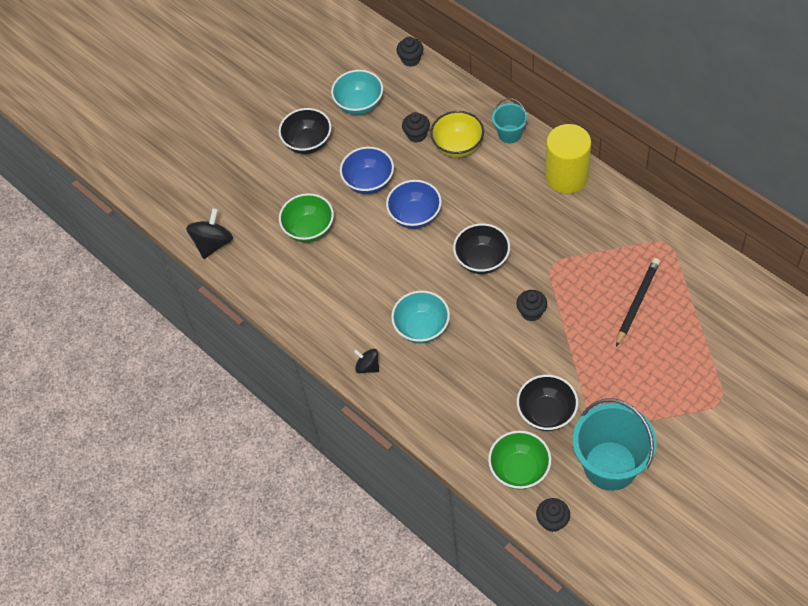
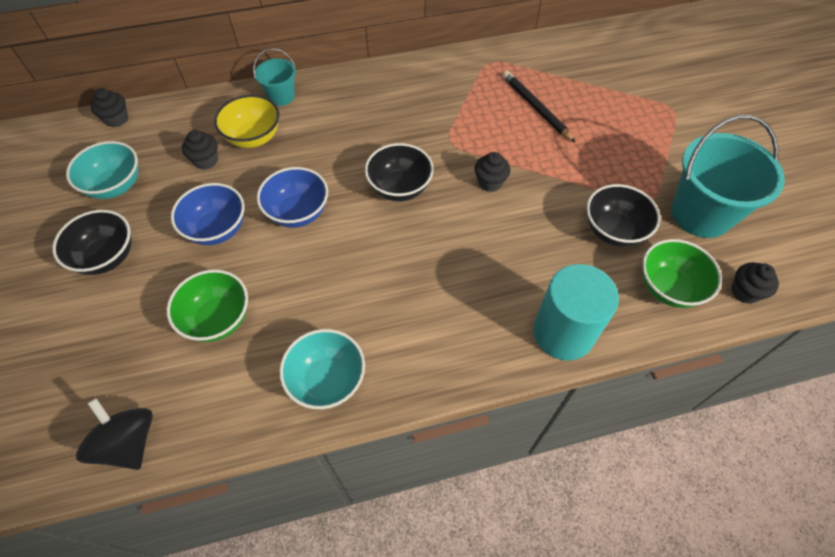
camera: 65 degrees left, 0 degrees up
black spinning top [354,349,379,373] -> none
turquoise bowl [391,291,450,343] -> turquoise bowl moved to [279,329,365,409]
yellow cylinder [545,124,591,194] -> none
none -> turquoise cylinder [533,264,619,360]

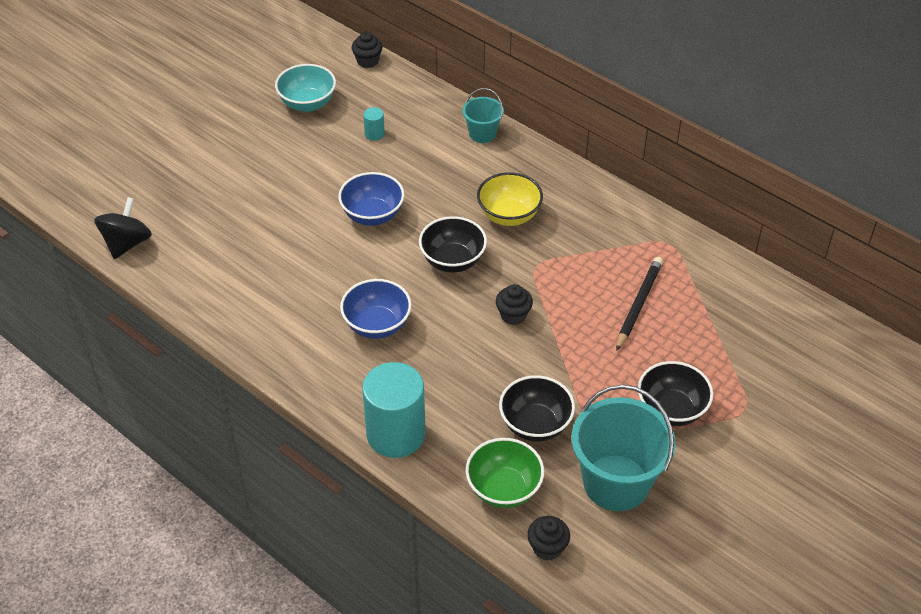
camera: 55 degrees right, 10 degrees down
black bowl [52,210,132,275] -> black bowl moved to [638,361,713,426]
green bowl [167,269,248,342] -> none
blue bowl [171,183,244,245] -> blue bowl moved to [340,279,412,339]
black cupcake [182,130,218,170] -> turquoise cylinder [363,107,385,141]
yellow bowl [214,95,280,148] -> yellow bowl moved to [477,172,543,226]
turquoise bowl [279,329,365,409] -> none

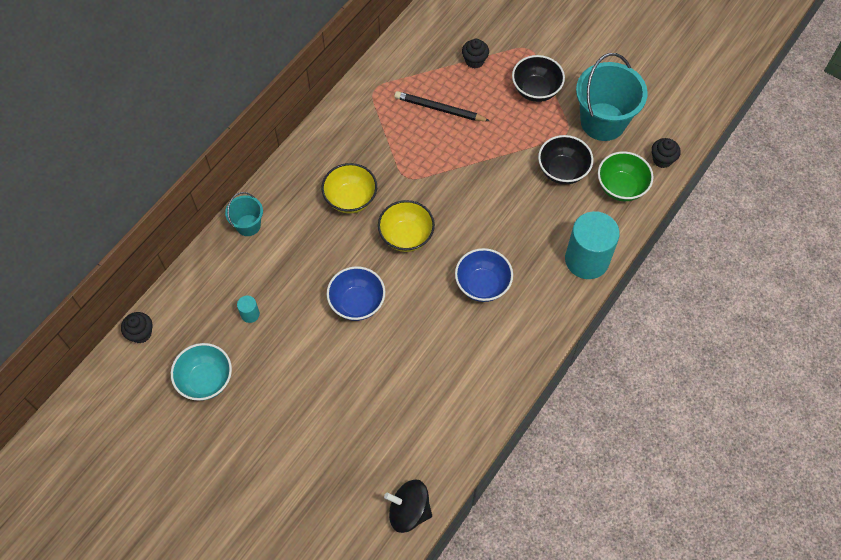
camera: 95 degrees left, 15 degrees up
black bowl [419,216,487,272] -> yellow bowl [378,200,435,252]
black cupcake [496,284,533,325] -> black cupcake moved to [462,39,489,68]

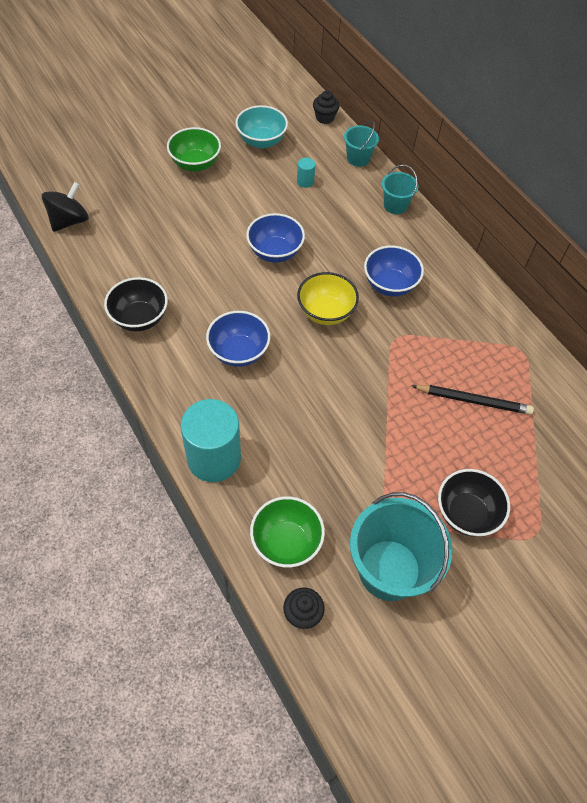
camera: 110 degrees right, 5 degrees down
yellow bowl [322,163,377,214] -> blue bowl [364,246,424,296]
black pencil [394,91,490,121] -> black pencil turned 60 degrees clockwise [412,385,534,415]
black cupcake [462,39,489,68] -> none
black bowl [538,135,593,185] -> black bowl moved to [104,277,168,331]
none -> green bowl [167,127,221,172]
none -> turquoise bucket [344,121,379,167]

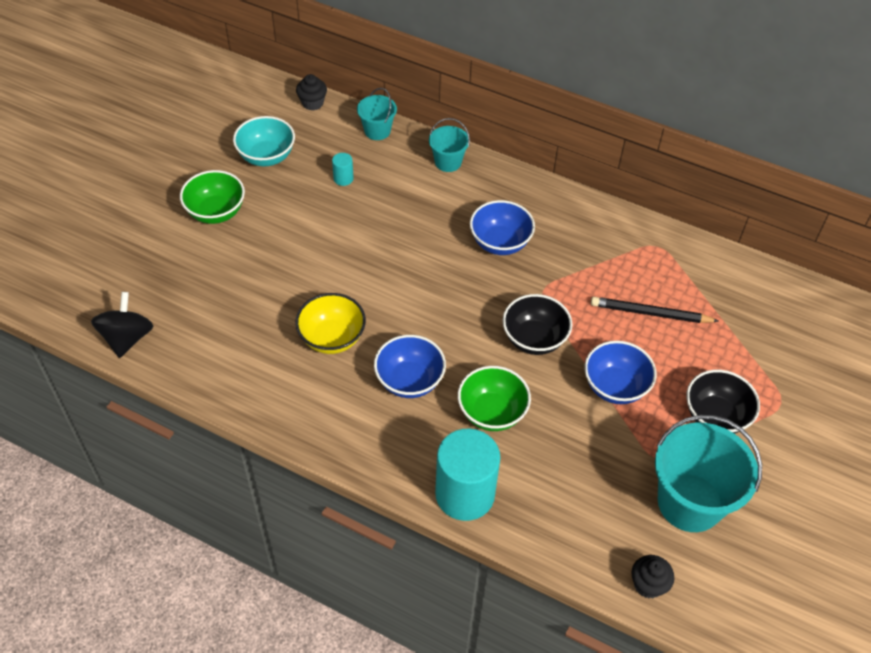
camera: 30 degrees left, 5 degrees down
black bowl [104,277,168,331] -> black bowl moved to [503,294,572,355]
blue bowl [246,213,305,263] -> blue bowl moved to [585,341,657,404]
green bowl [250,496,325,567] -> green bowl moved to [458,366,531,431]
yellow bowl [297,272,359,325] -> yellow bowl moved to [295,293,366,354]
black pencil [412,385,534,415] -> black pencil turned 150 degrees counterclockwise [591,297,719,323]

